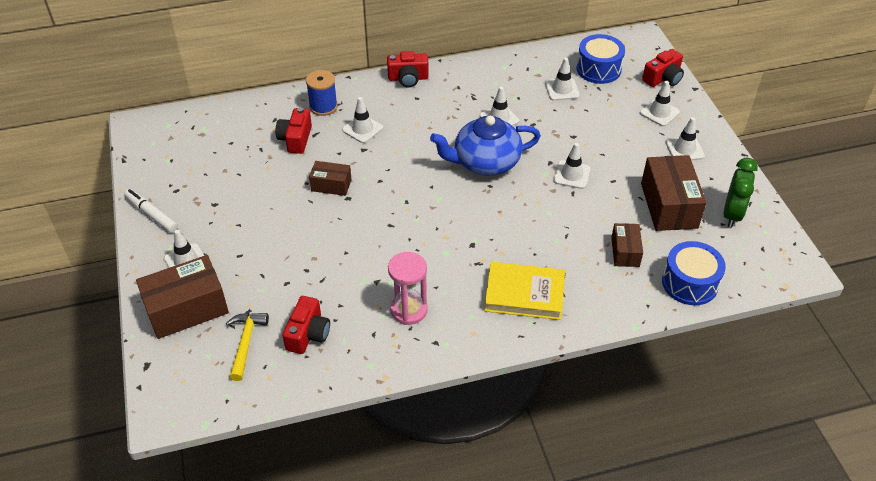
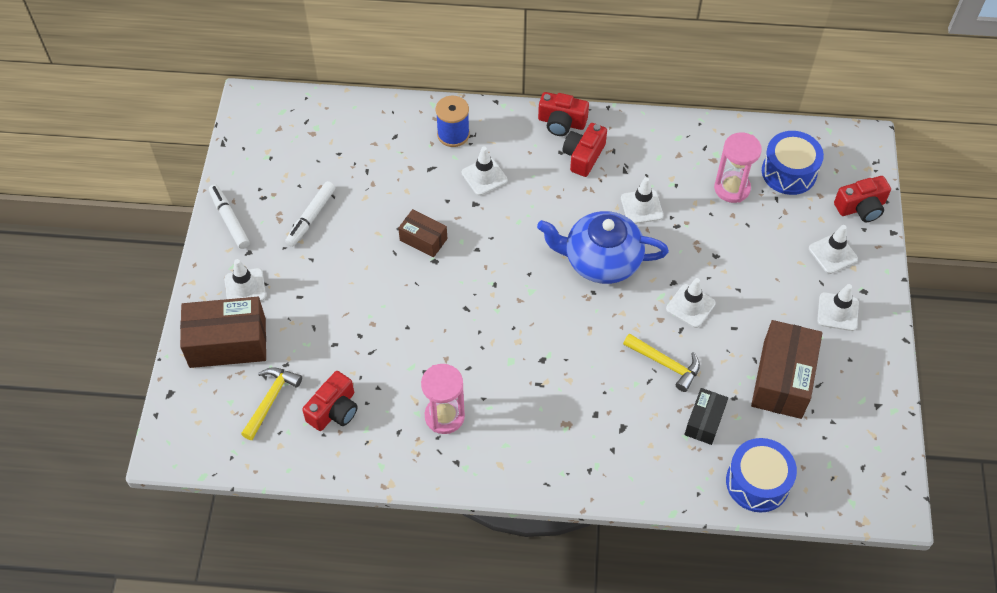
camera: 20 degrees right, 10 degrees up
red camera [275,107,312,154] -> red camera moved to [563,123,607,177]
yellow book [484,262,565,320] -> none
white traffic cone [545,58,580,101] -> pink hourglass [714,132,762,203]
brown box [611,223,643,267] -> black box [684,388,728,445]
green clock [724,158,758,228] -> none
none -> white marker [285,181,335,247]
none -> yellow hammer [623,333,700,392]

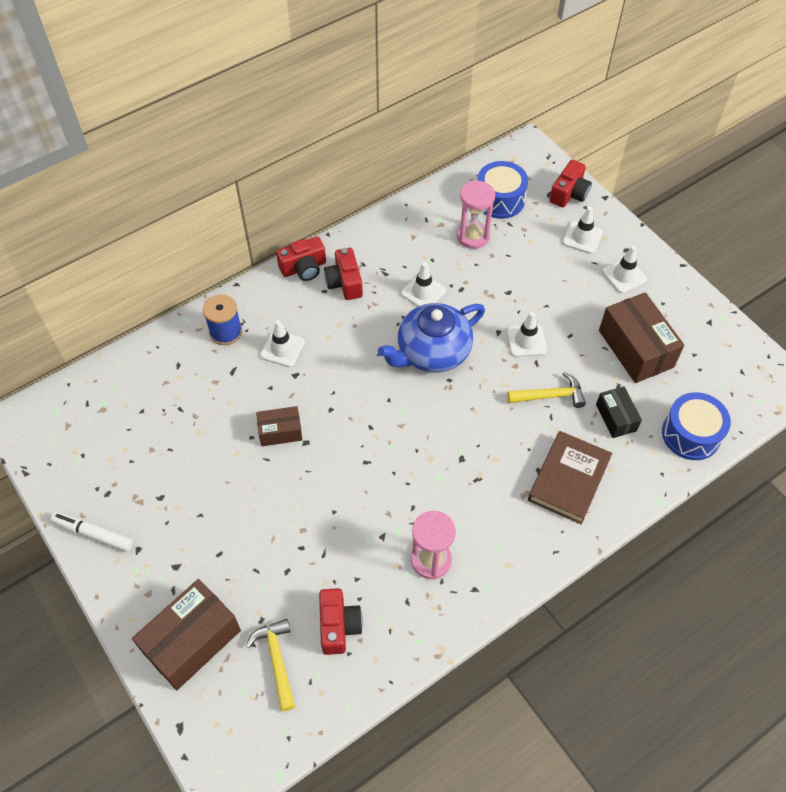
camera: 40 degrees left, 0 degrees up
white traffic cone [224,259,266,301] -> none
white marker [285,181,335,247] -> none
none -> brown book [528,431,612,524]

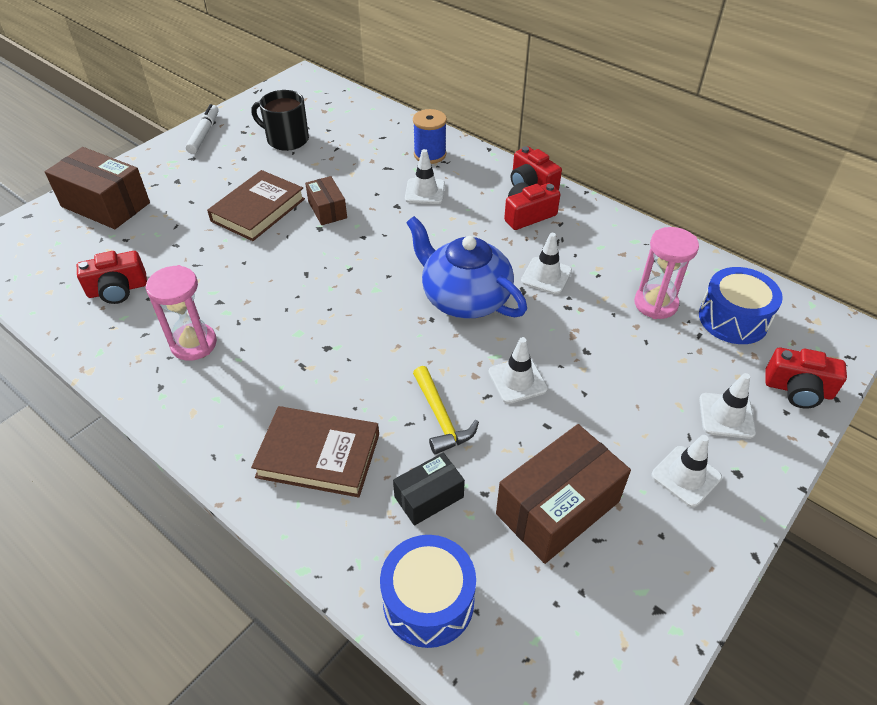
camera: 75 degrees right, 10 degrees down
yellow hammer [246,619,295,711] -> none
none -> brown book [207,170,305,241]
none -> black mug [251,90,309,151]

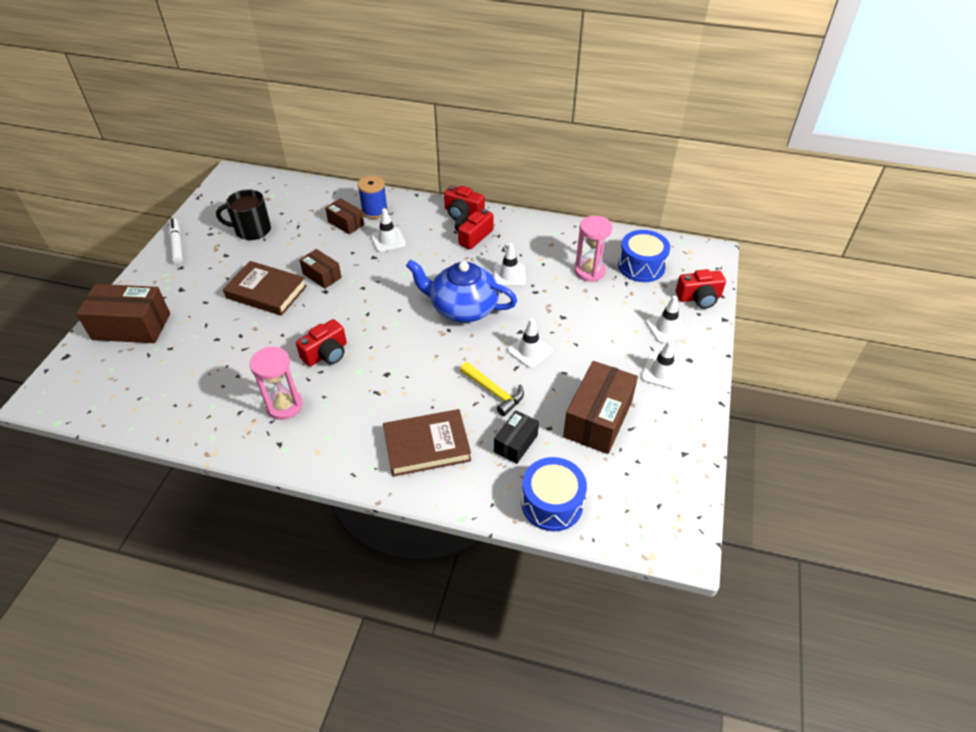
camera: 25 degrees left, 0 degrees up
red camera [77,251,147,304] -> red camera moved to [296,319,347,367]
brown book [207,170,305,241] -> brown book turned 75 degrees counterclockwise [223,261,307,316]
none -> brown box [325,198,364,234]

